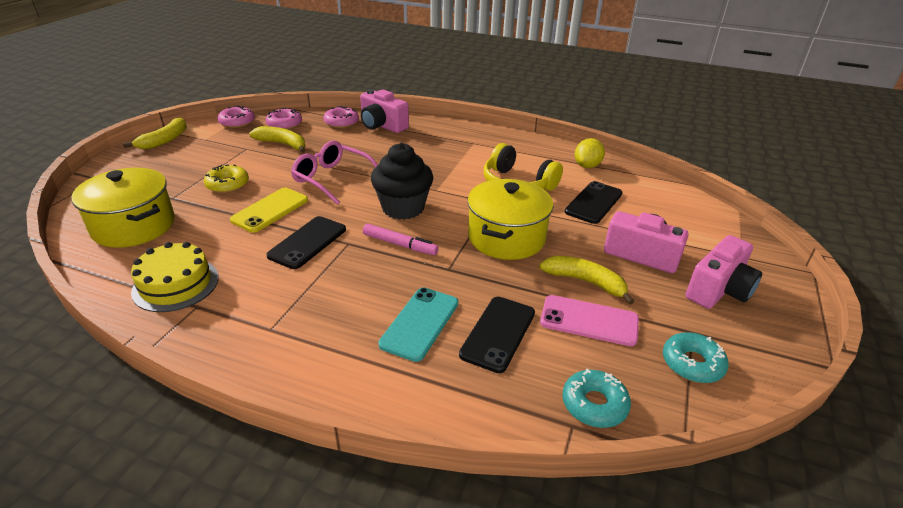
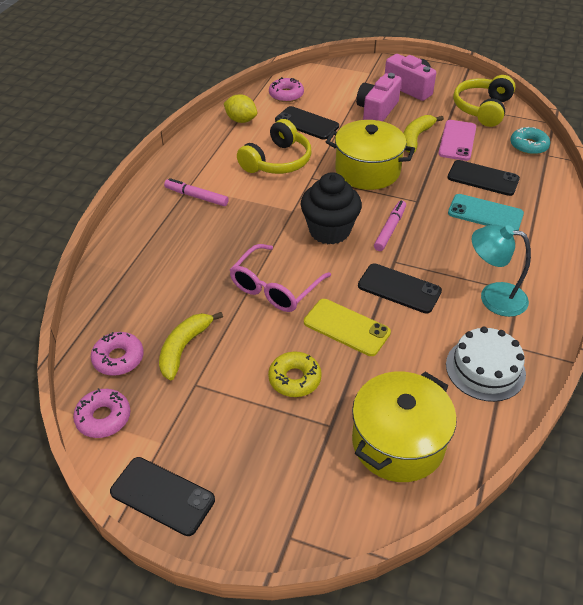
camera: 90 degrees left, 10 degrees up
yellow banana [123,117,187,149] -> black phone [110,457,215,536]
yellow cake [131,242,219,312] -> white cake [446,327,526,402]
pink donut [324,106,359,128] -> pink donut moved to [269,77,304,102]
pink camera [360,89,409,133] -> none
turquoise donut [663,332,729,383] -> yellow headphones [453,75,516,127]
none -> pink marker [164,178,229,206]
none -> turquoise lamp [472,225,531,317]

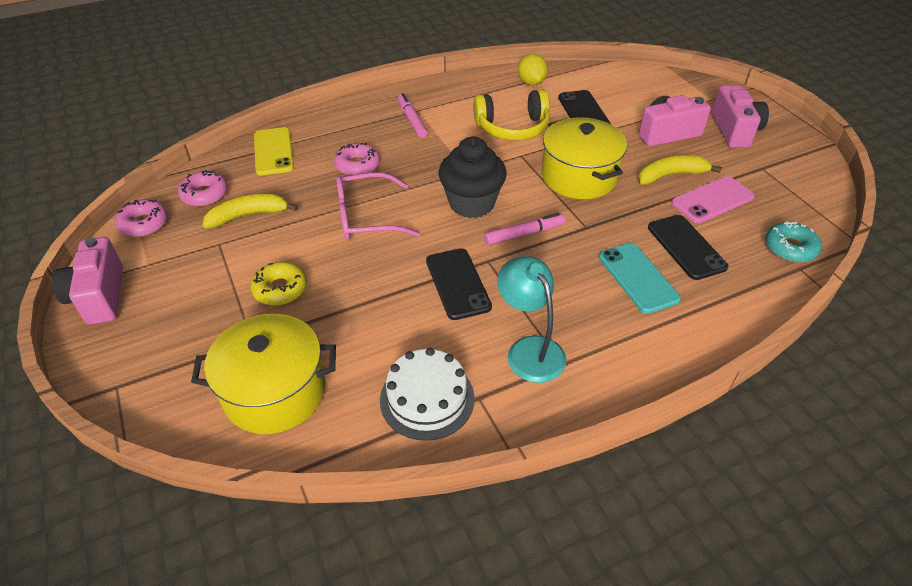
camera: 45 degrees right, 0 degrees up
black phone [110,457,215,536] -> pink camera [52,237,123,325]
pink donut [269,77,304,102] -> pink donut moved to [334,143,380,176]
yellow phone [304,299,391,356] -> yellow phone moved to [254,127,294,176]
yellow headphones [453,75,516,127] -> none

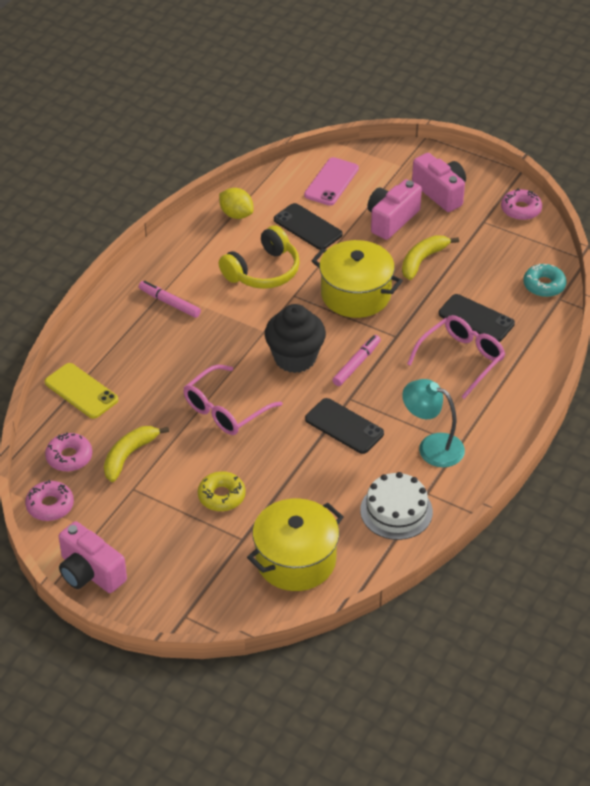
camera: 35 degrees left, 0 degrees up
pink donut [334,143,380,176] -> pink donut moved to [501,188,542,220]
turquoise phone [599,243,681,314] -> pink glasses [407,315,505,399]
pink phone [671,176,755,223] -> pink phone moved to [304,157,359,206]

